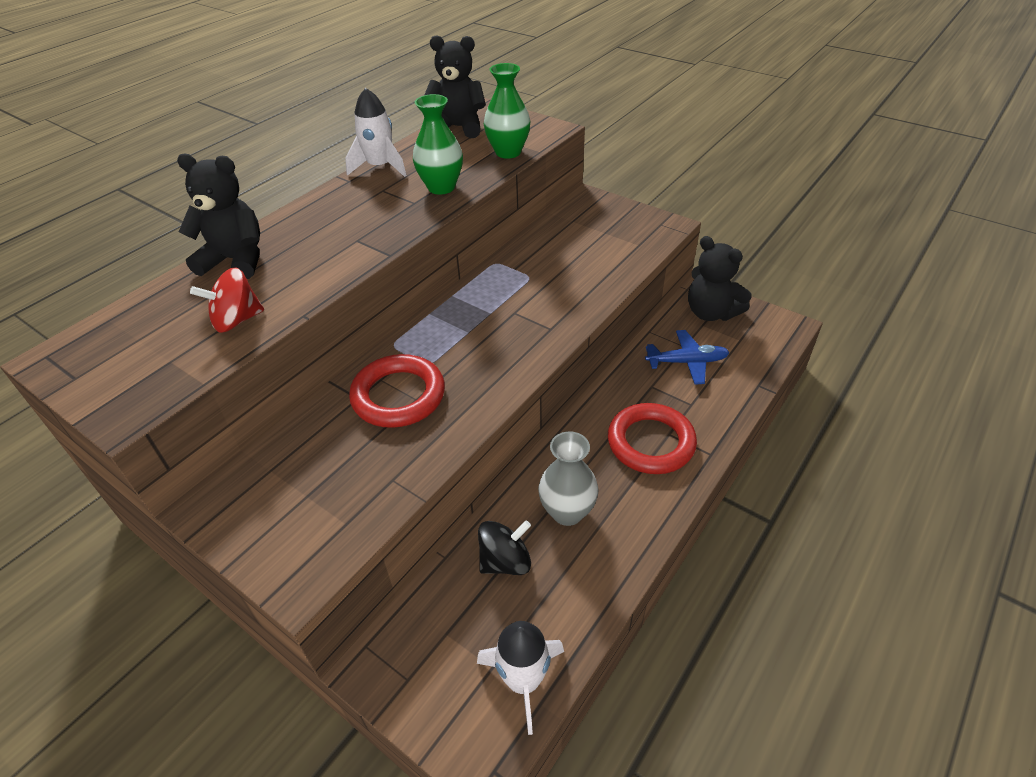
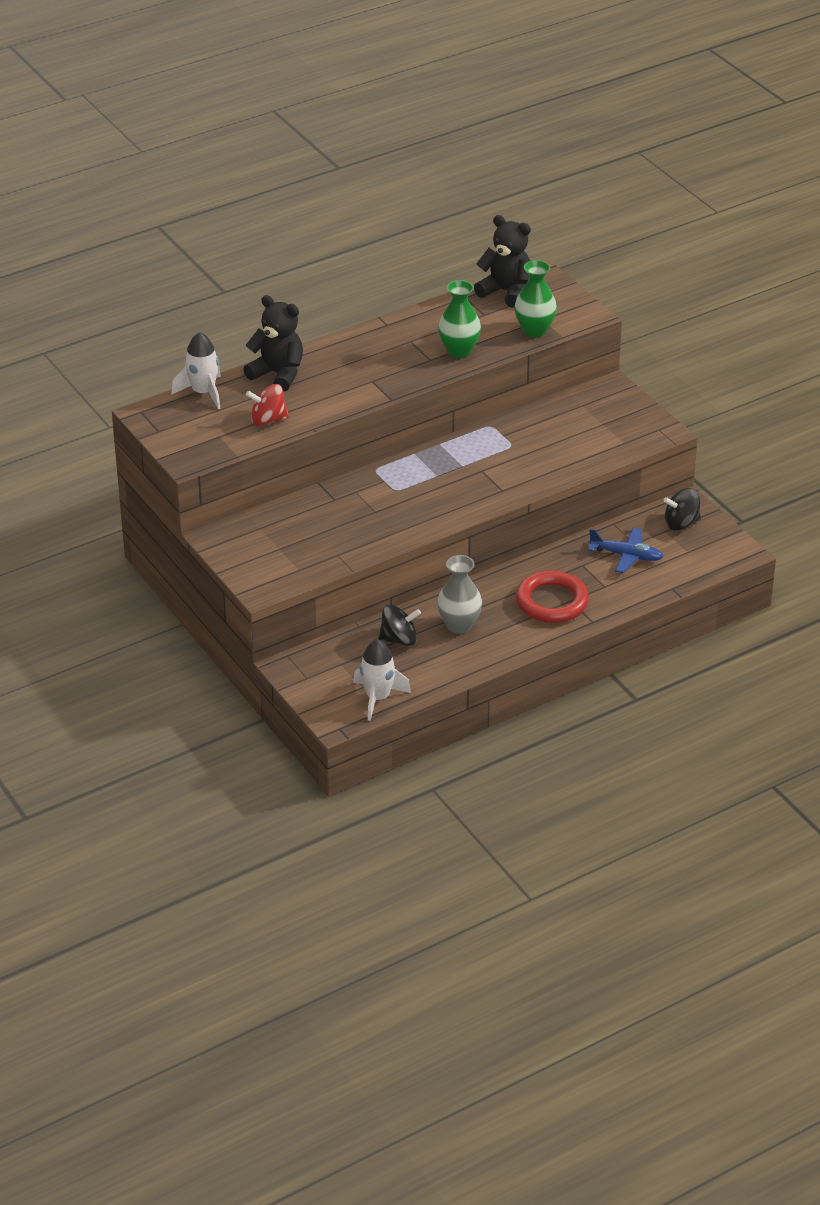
camera: 20 degrees right, 5 degrees down
white rocket [345,88,407,177] -> white rocket moved to [171,332,221,409]
red ring [349,354,445,428] -> none
black teddy bear [688,236,752,321] -> black spinning top [663,488,701,531]

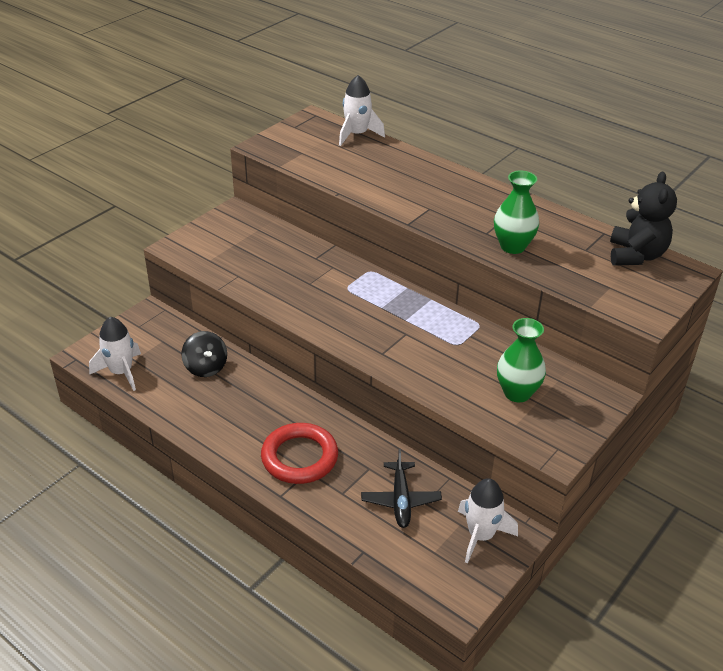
camera: 70 degrees right, 0 degrees up
black teddy bear [243,295,303,392] -> none
red spinning top [246,384,289,426] -> none
grey vase [437,555,482,634] -> none
green vase [514,260,557,337] -> green vase moved to [497,318,546,402]
blue plane [588,528,664,573] -> black plane [361,449,442,528]
black spinning top [663,488,701,531] -> white rocket [458,478,518,564]

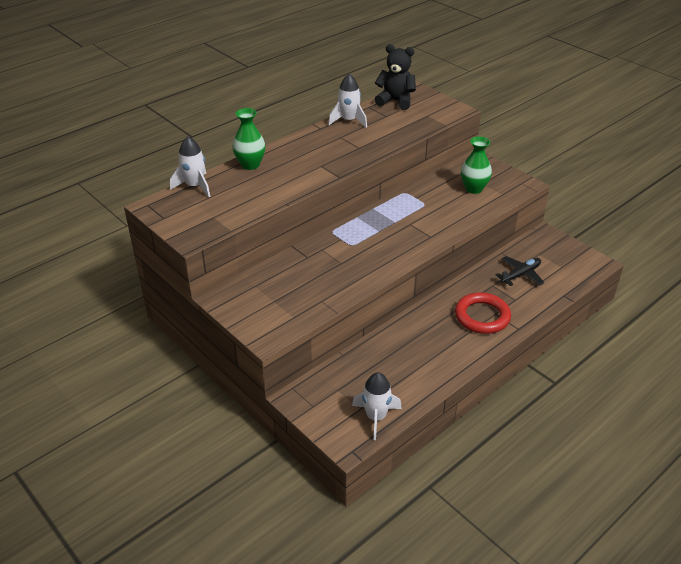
camera: 80 degrees left, 0 degrees up
black spinning top [181,331,227,377] -> none
black plane [361,449,442,528] -> black plane turned 45 degrees counterclockwise [496,256,544,286]
white rocket [458,478,518,564] -> white rocket moved to [328,74,367,128]
green vase [494,170,539,254] -> green vase moved to [232,108,266,170]

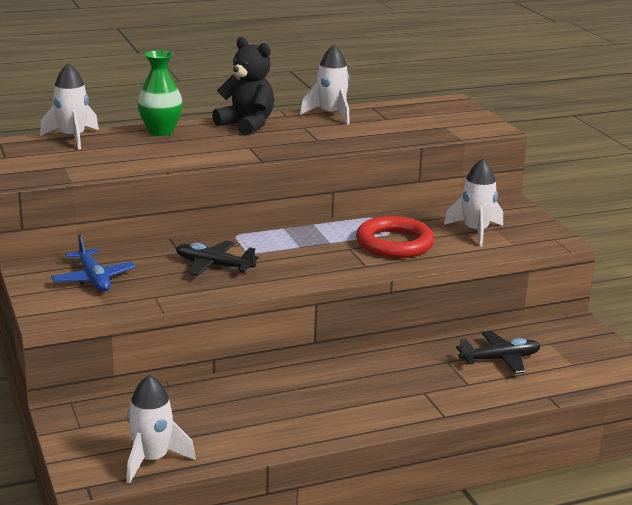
camera: 20 degrees right, 15 degrees down
black teddy bear [374,44,416,110] -> black teddy bear moved to [212,37,274,135]
red ring [455,292,511,334] -> red ring moved to [356,216,434,258]
green vase [461,137,492,194] -> white rocket [444,159,503,246]
none -> blue plane [51,235,136,291]
none -> black plane [176,241,259,276]

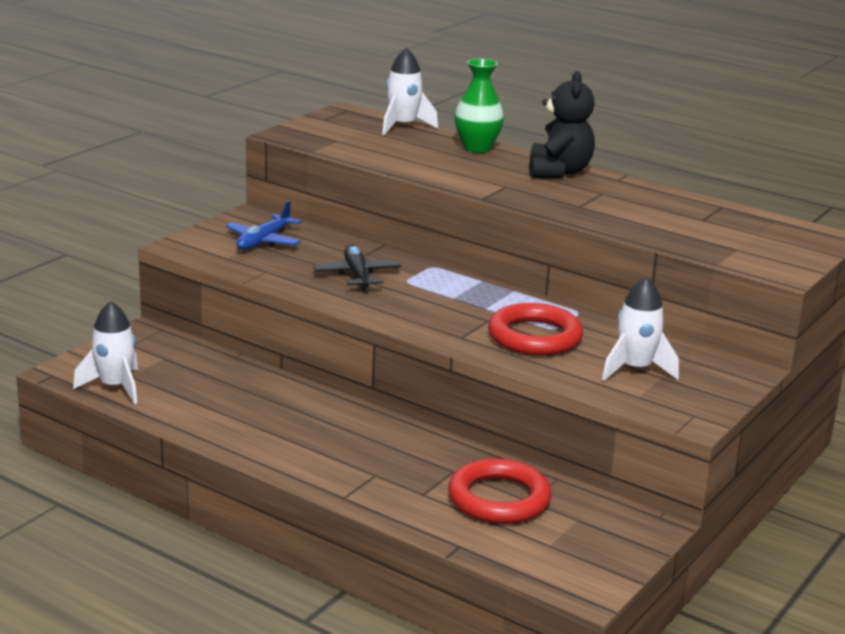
camera: 55 degrees right, 0 degrees up
white rocket [300,45,350,124] -> none
black plane [456,331,541,374] -> red ring [448,458,552,524]

